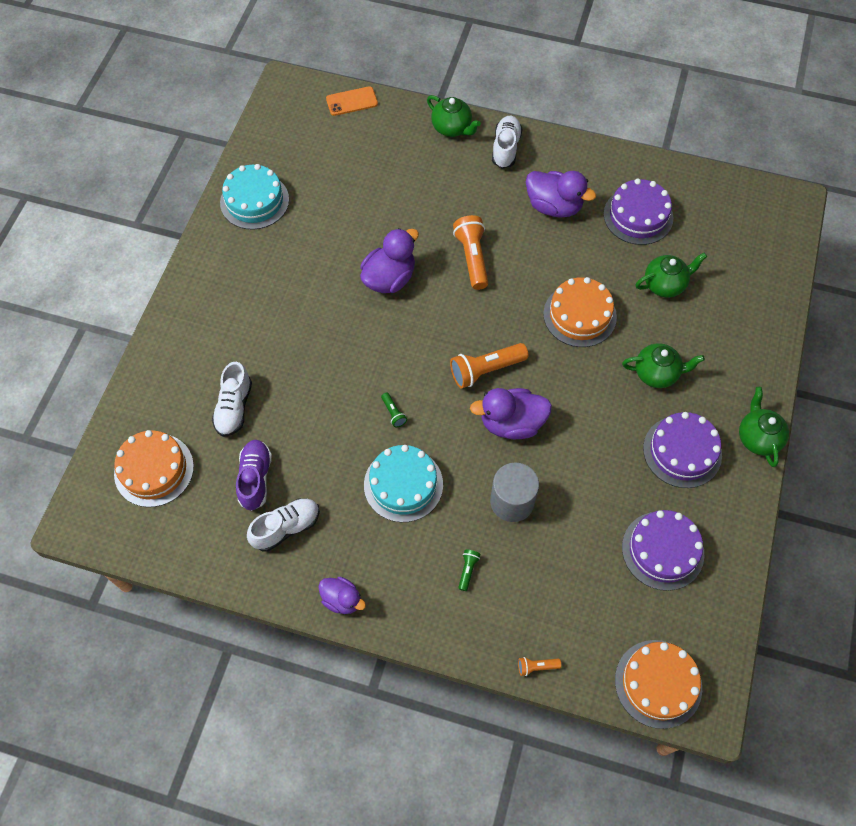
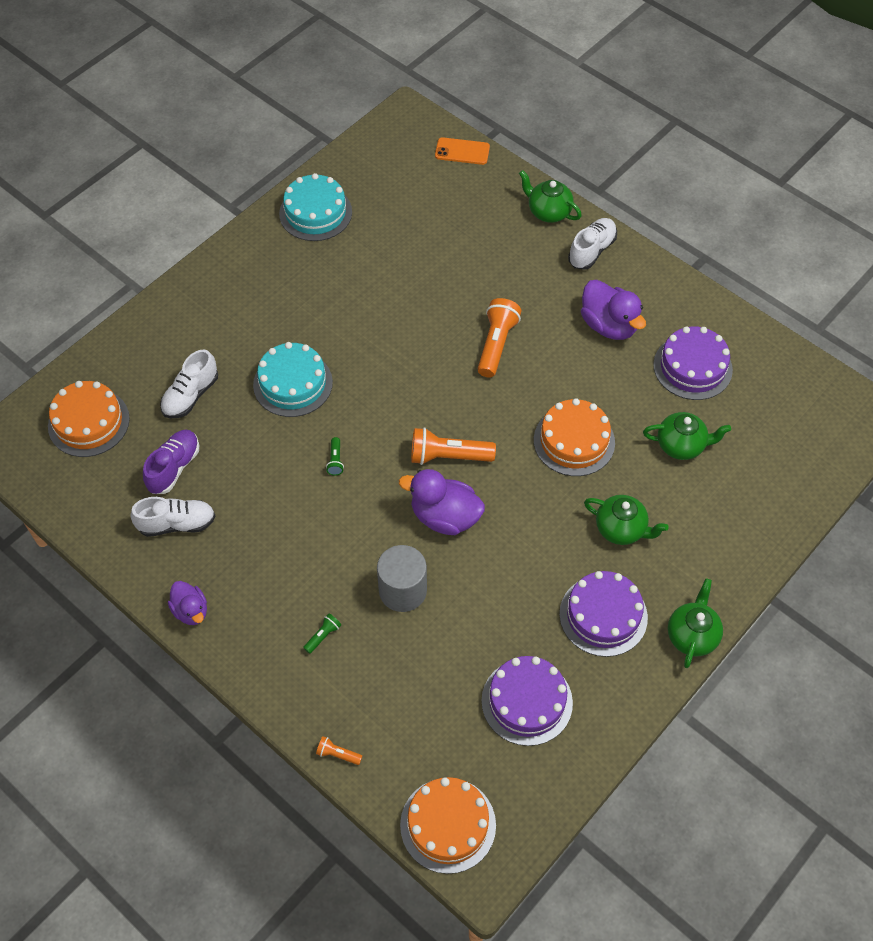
camera: 25 degrees right, 5 degrees down
purple duck [360,228,419,293] -> none
turquoise cake [364,445,443,522] -> turquoise cake moved to [253,342,333,417]
green teapot [427,95,481,137] -> green teapot turned 150 degrees clockwise [519,170,582,223]

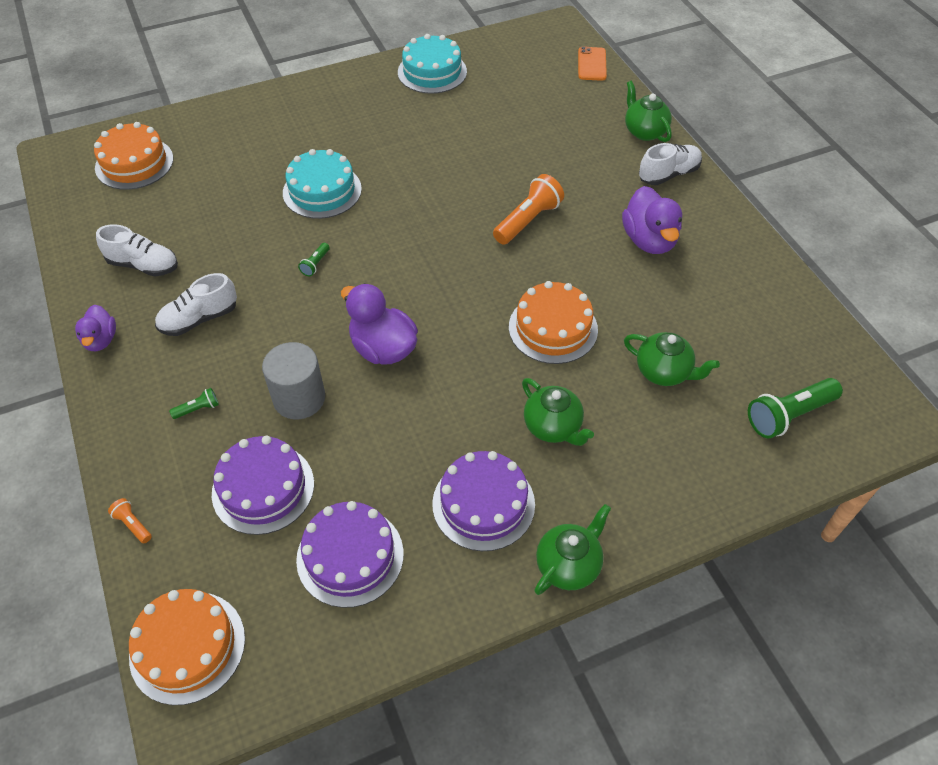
camera: 25 degrees right, 5 degrees down
purple shoe [143,429,199,494] -> none
white shoe [160,350,218,418] -> white shoe moved to [155,273,237,336]
orange flashlight [411,427,496,465] -> none
orange phone [435,137,490,165] -> orange phone turned 60 degrees clockwise [578,47,607,81]
purple cake [653,326,733,400] -> purple cake moved to [212,436,314,535]
none -> green flashlight [748,378,843,439]

